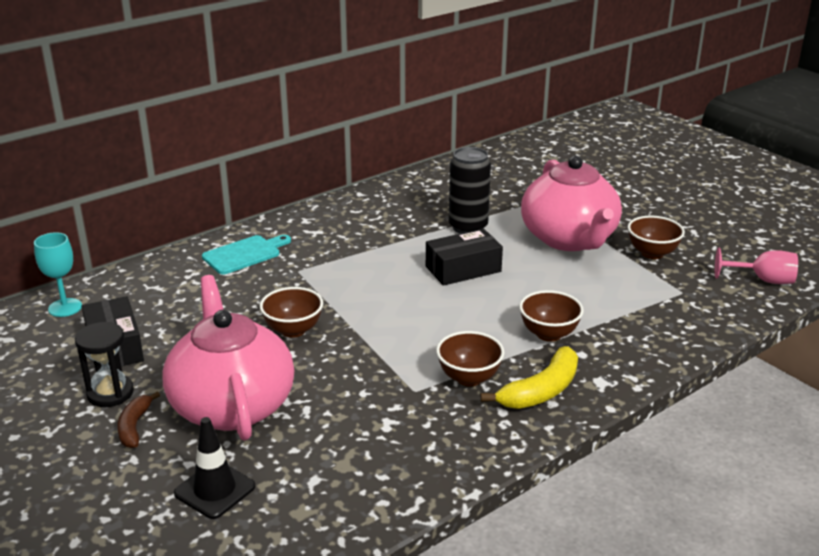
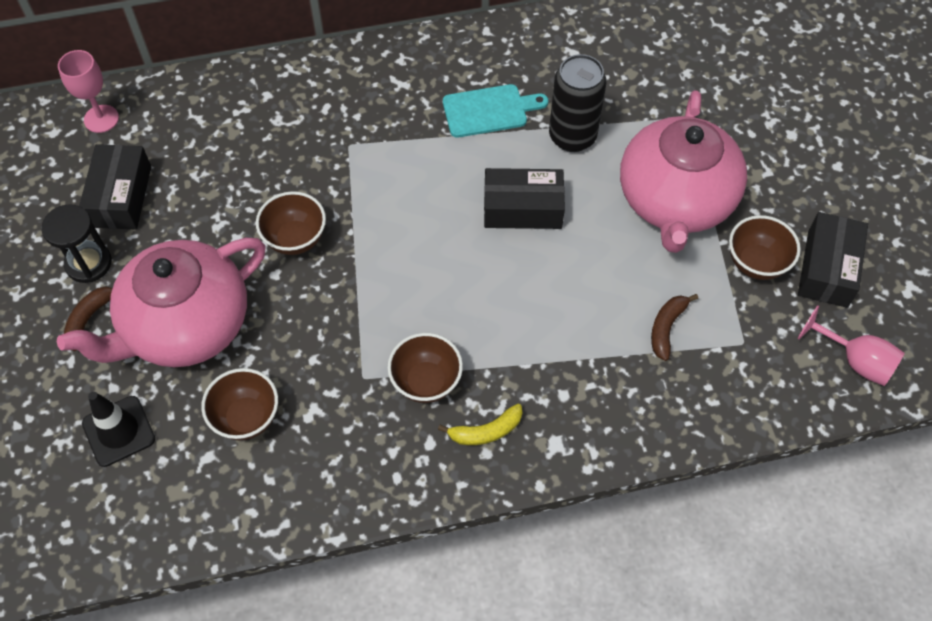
camera: 25 degrees right, 30 degrees up
turquoise goblet [34,232,82,317] -> pink goblet [58,50,119,133]
pink teapot [163,275,294,441] -> pink teapot turned 135 degrees counterclockwise [57,238,265,367]
turquoise cutting board [202,235,291,274] -> turquoise cutting board moved to [443,84,548,138]
yellow banana [481,346,578,409] -> yellow banana [438,404,523,445], size x0.63
brown bowl [519,290,584,342] -> brown bowl moved to [201,368,278,440]
none -> brown banana [651,294,698,361]
none -> black box [798,212,868,308]

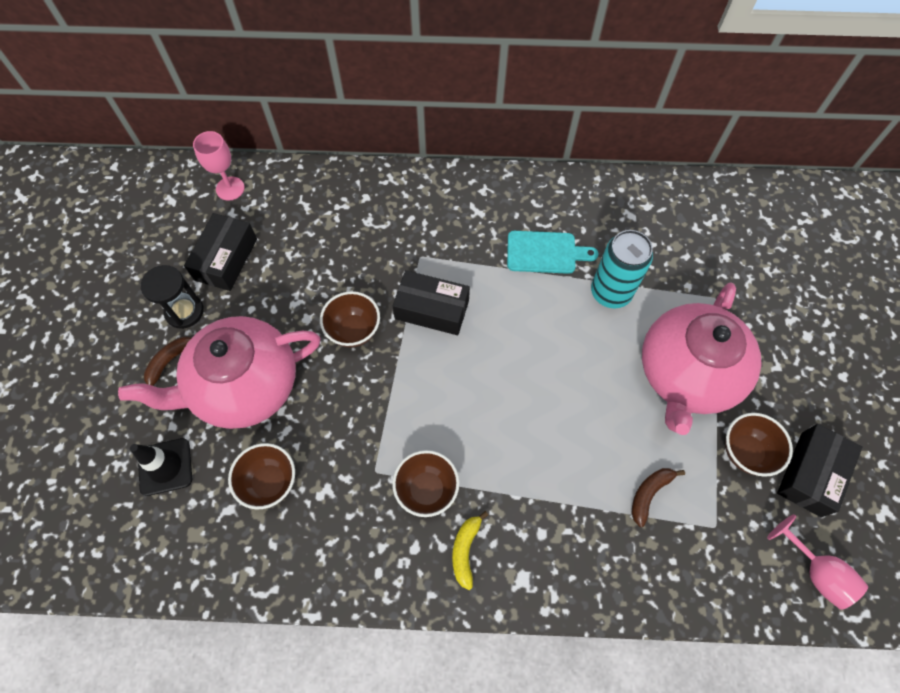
camera: 15 degrees right, 5 degrees up
yellow banana [438,404,523,445] -> yellow banana turned 105 degrees clockwise [452,511,488,590]
black box [484,168,565,229] -> black box moved to [393,270,470,335]
black can [549,54,606,152] -> turquoise can [591,230,653,308]

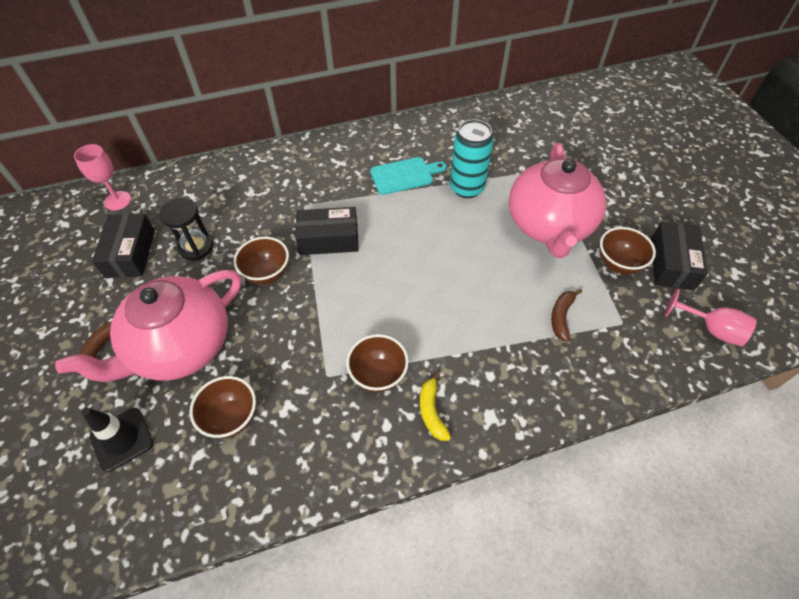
camera: 20 degrees left, 10 degrees down
black hourglass [141,265,204,329] -> black hourglass moved to [160,198,213,260]

